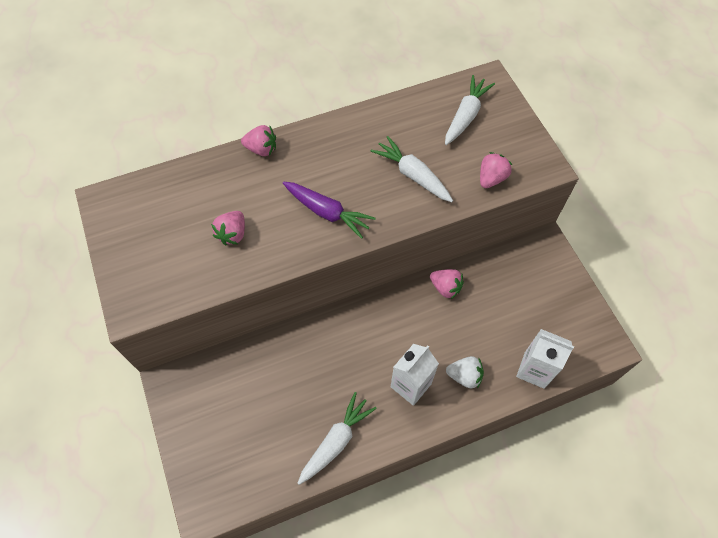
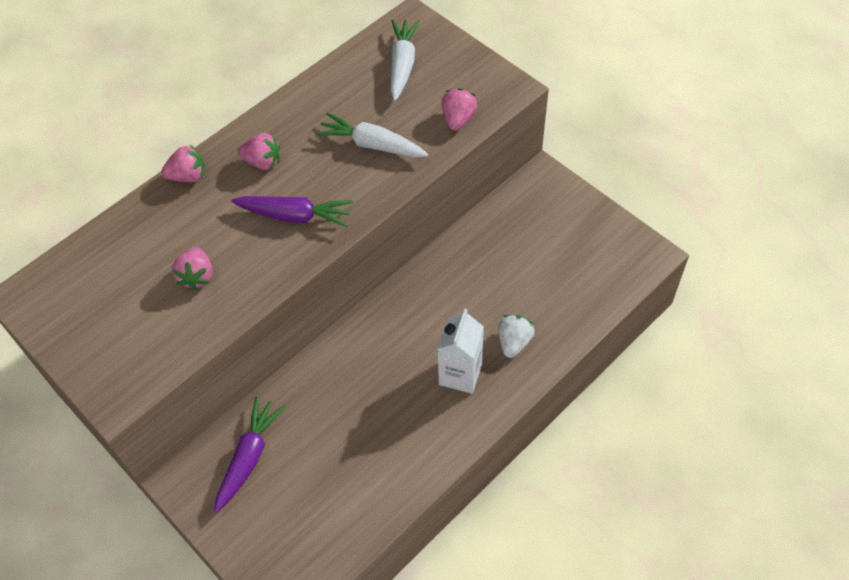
camera: 20 degrees left, 5 degrees down
white carrot [298,392,377,485] -> none
pink strawberry [430,269,464,300] -> pink strawberry moved to [238,133,280,170]
white strawberry [446,356,484,389] -> white strawberry turned 60 degrees counterclockwise [498,315,535,358]
white carton [516,329,574,389] -> none
none -> purple carrot [214,397,285,513]

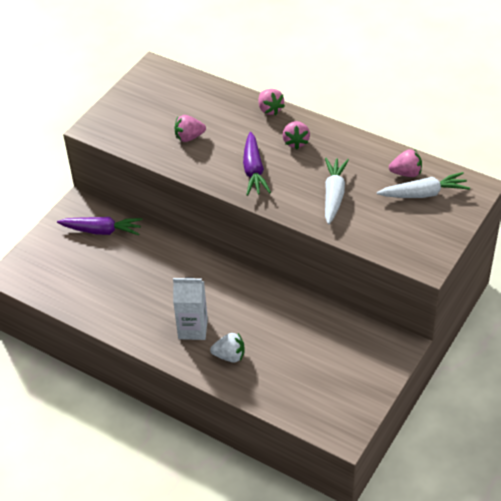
camera: 75 degrees right, 10 degrees down
pink strawberry [442,88,477,131] -> pink strawberry moved to [389,149,422,177]

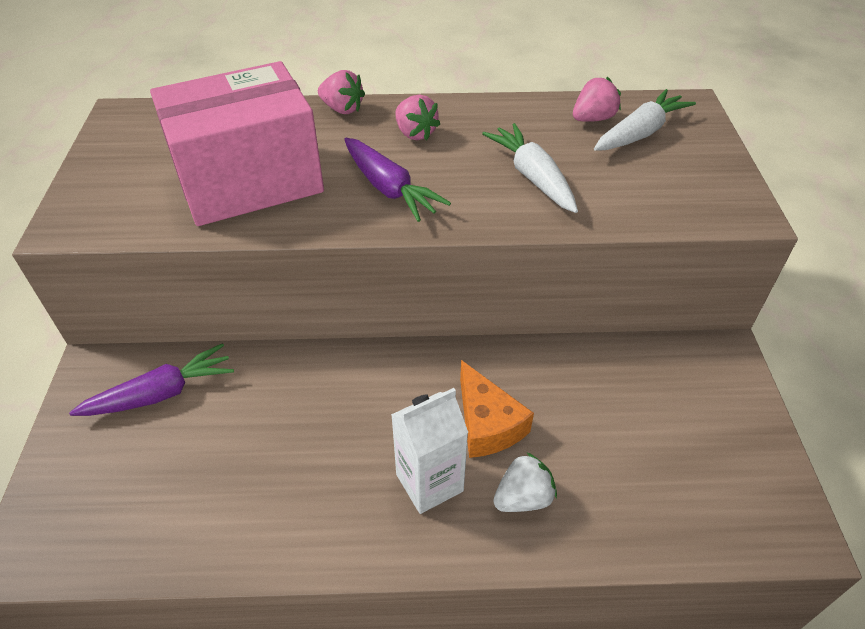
camera: 35 degrees left, 0 degrees up
pink strawberry [174,115,206,142] -> pink box [150,61,324,226]
none -> orange cheese [460,360,534,458]

